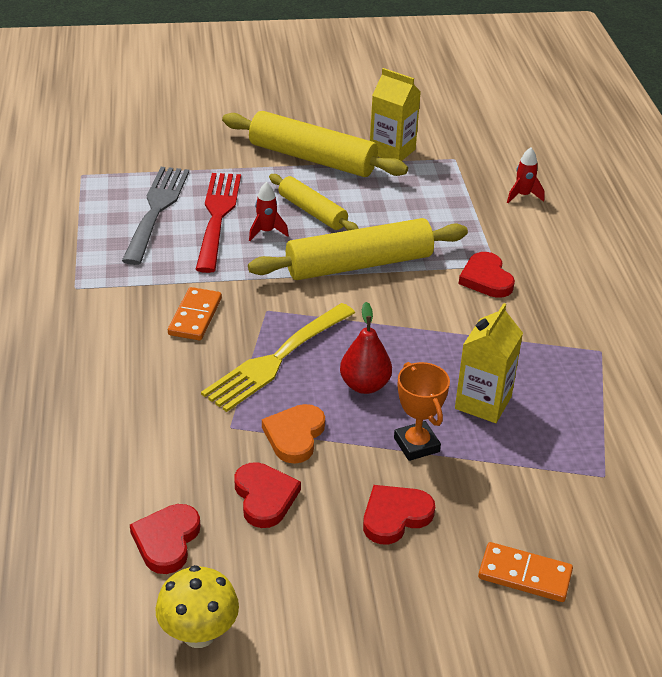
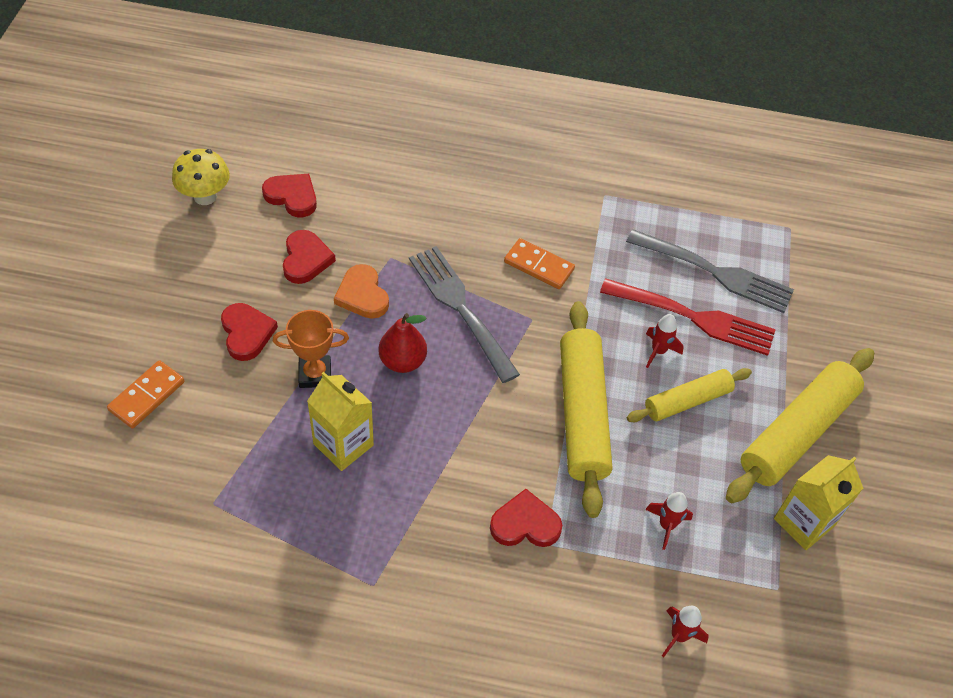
camera: 105 degrees right, 15 degrees up
yellow fork [201,303,355,412] -> grey fork [409,246,520,383]
red heart [234,462,301,528] -> red heart turned 90 degrees counterclockwise [283,230,336,284]
orange heart [262,404,325,464] -> orange heart turned 150 degrees counterclockwise [334,264,389,319]
none -> red rocket [645,492,693,550]

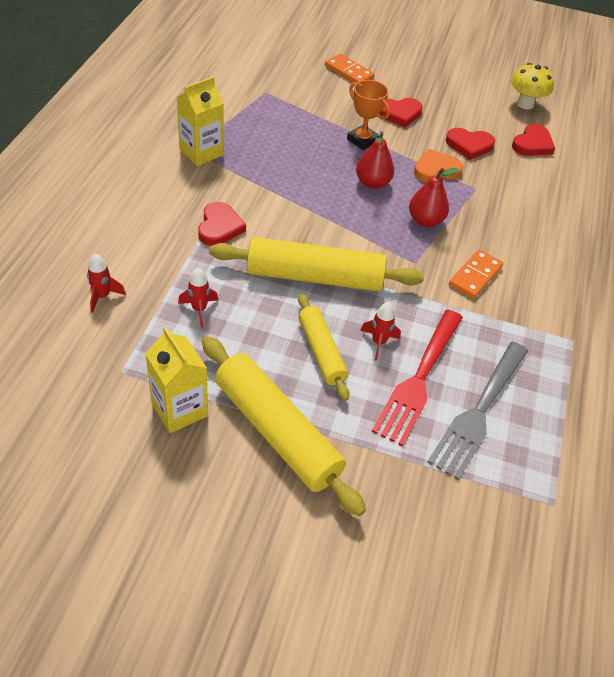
camera: 95 degrees right, 5 degrees down
orange trophy [273,310,349,388] -> orange trophy turned 45 degrees counterclockwise [347,80,390,150]
yellow carton [307,372,374,471] -> yellow carton moved to [176,76,224,166]
grey fork [409,246,520,383] -> red pear [409,168,459,227]

